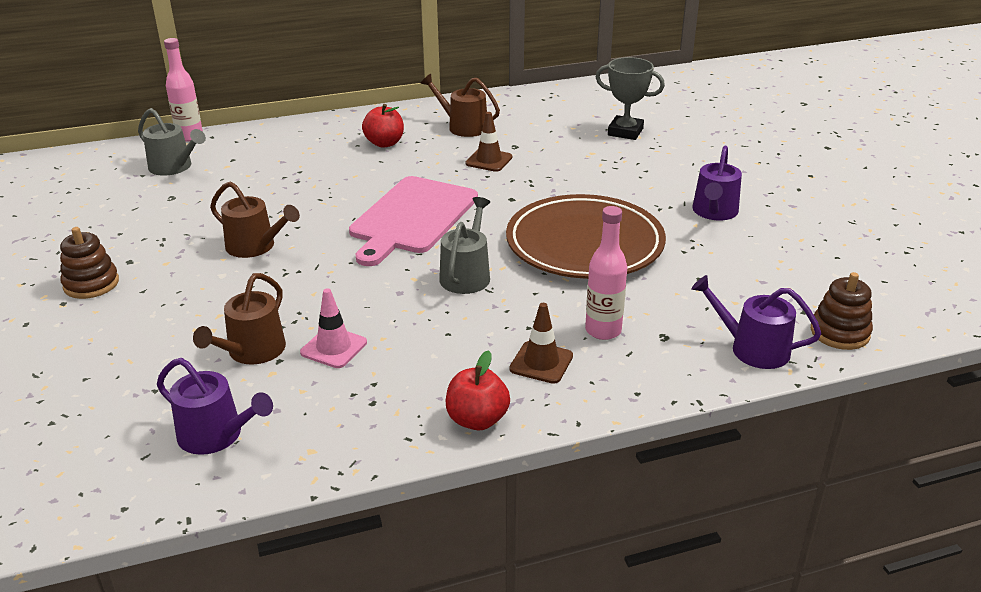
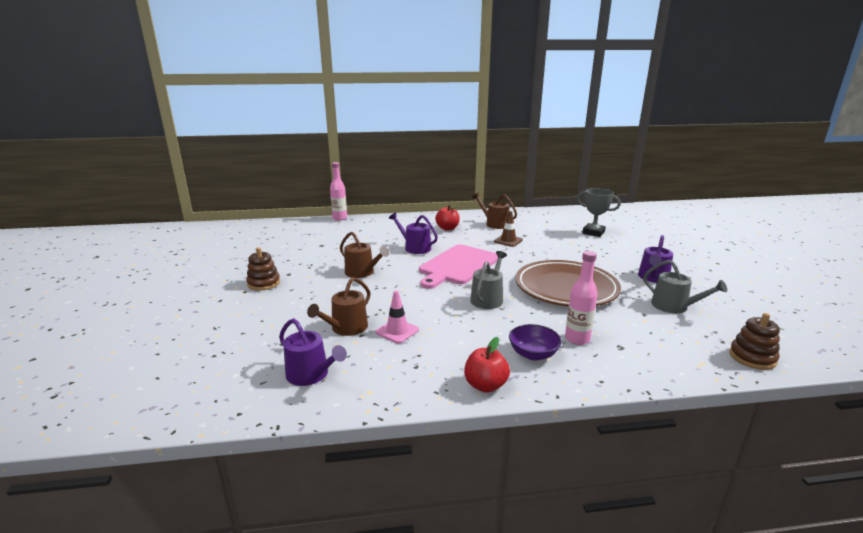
camera: 10 degrees right, 10 degrees down
grey watering can [138,108,206,176] -> grey watering can moved to [643,260,727,313]
brown traffic cone [509,303,573,384] -> purple bowl [509,324,562,360]
purple watering can [691,275,821,369] -> purple watering can moved to [389,212,438,254]

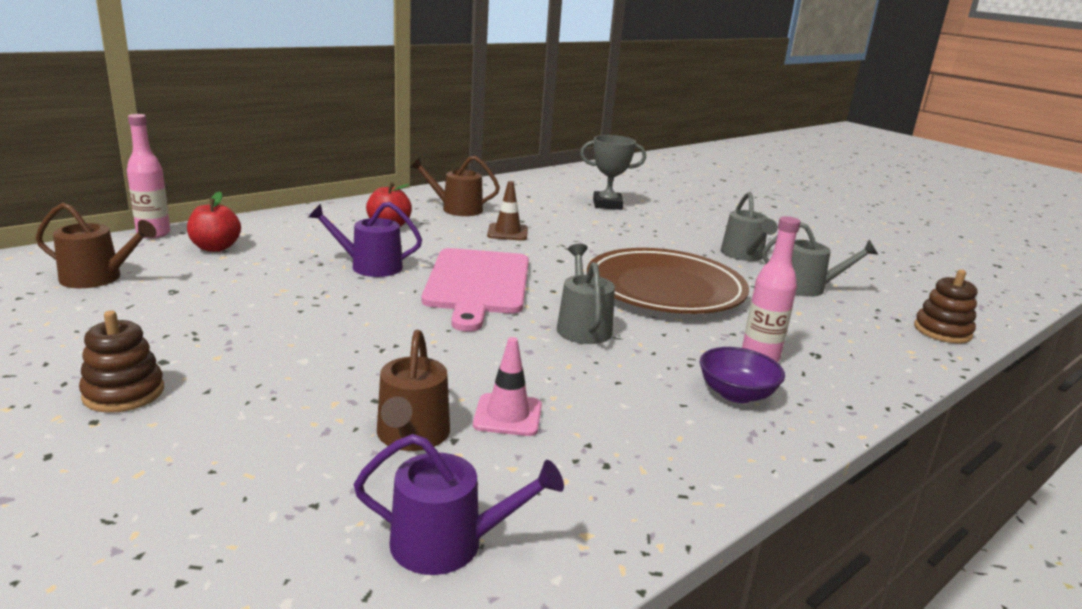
camera: 35 degrees left, 0 degrees up
brown watering can [340,232,389,278] -> brown watering can moved to [35,203,157,288]
red apple [464,337,510,393] -> red apple moved to [187,191,241,252]
purple watering can [638,235,673,283] -> grey watering can [721,192,778,261]

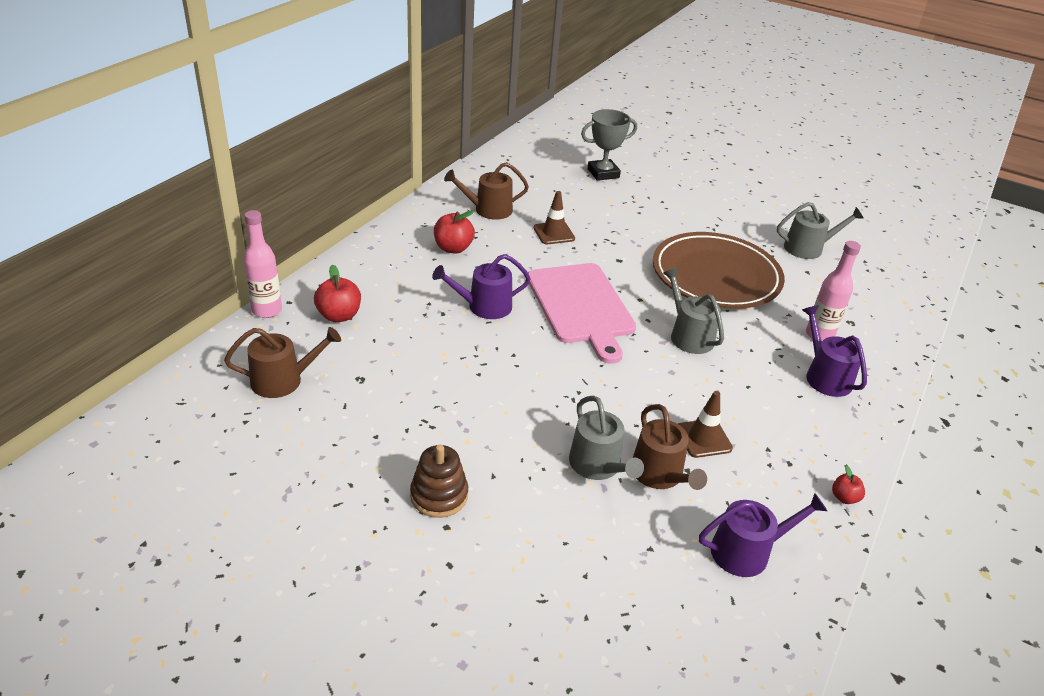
camera: 20 degrees left, 15 degrees up
pink traffic cone [473,337,542,436] -> brown traffic cone [678,391,733,458]
purple bowl [700,347,785,403] -> purple watering can [802,305,867,397]
grey watering can [721,192,778,261] -> grey watering can moved to [569,395,644,480]
brown stacking toy [914,270,977,343] -> none
none -> red apple [832,466,865,504]

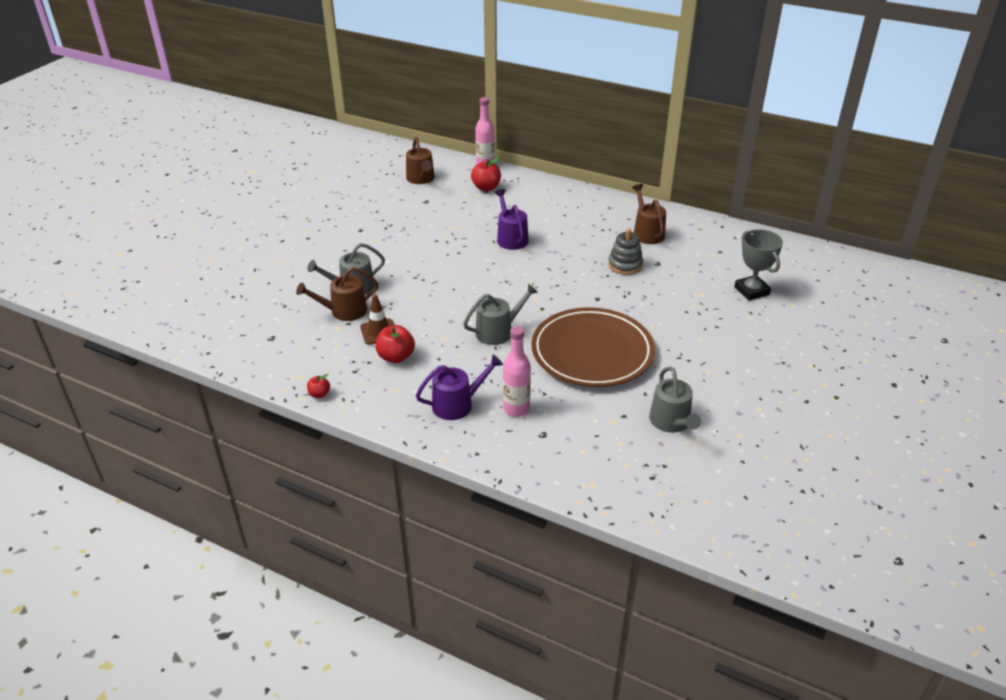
camera: 90 degrees right, 0 degrees up
brown stacking toy [410,445,468,518] -> none
red apple [434,210,475,254] -> red apple moved to [376,325,415,363]
pink cutting board [528,263,636,364] -> none
brown traffic cone [533,191,575,244] -> grey stacking toy [608,228,643,275]
purple watering can [699,493,827,577] -> none

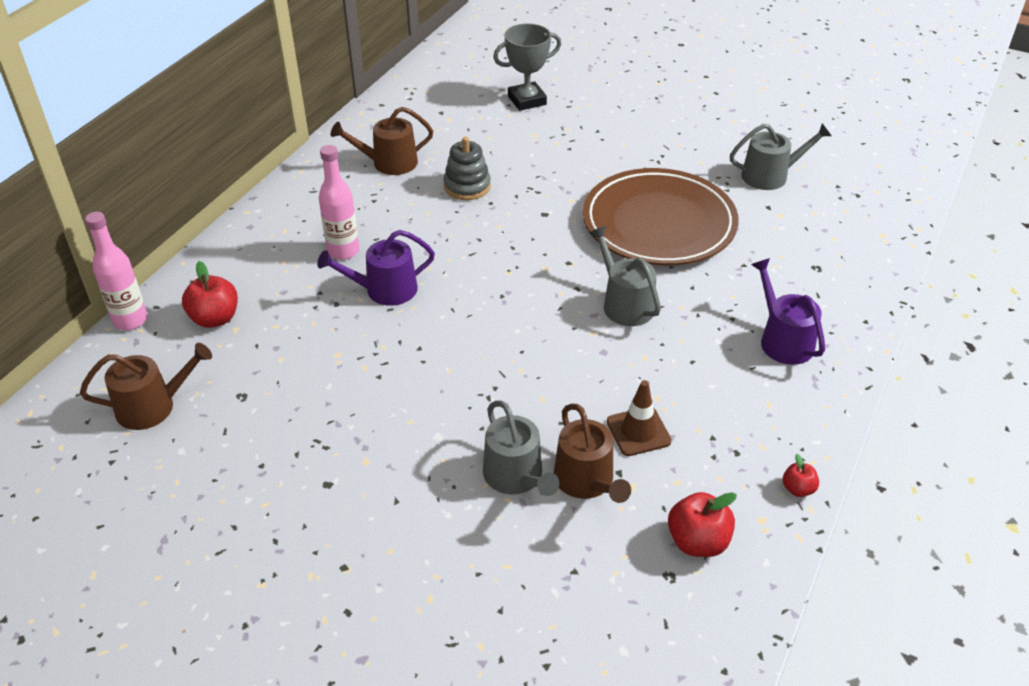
camera: 90 degrees left, 5 degrees up
red apple [376,325,415,363] -> red apple moved to [668,492,737,557]
pink bottle [503,326,531,417] -> pink bottle moved to [319,145,359,260]

